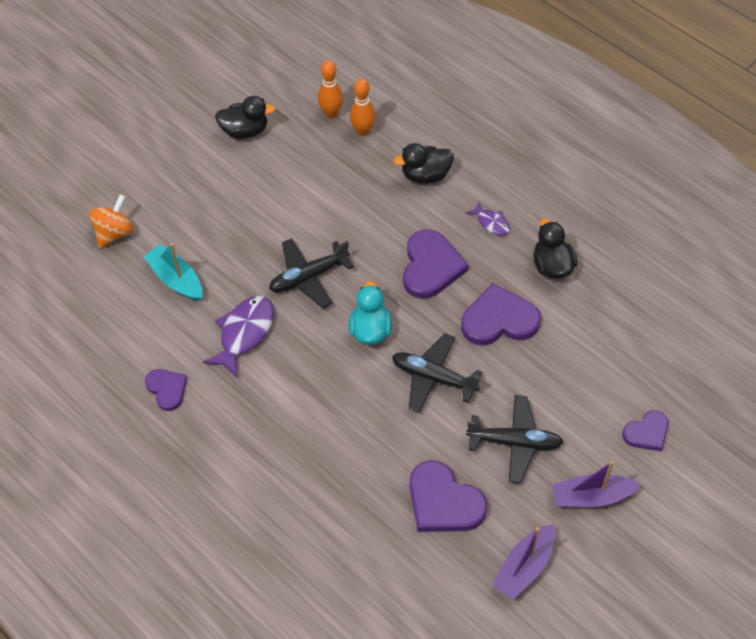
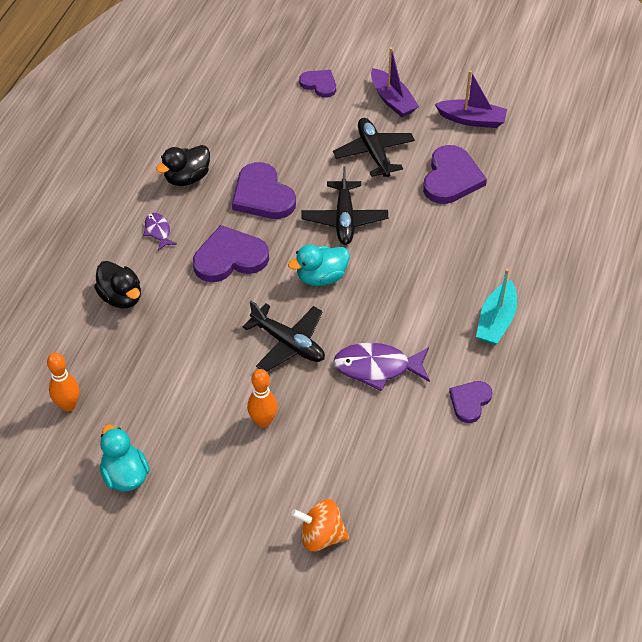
camera: 115 degrees left, 5 degrees down
turquoise boat [143,243,202,301] -> turquoise boat moved to [476,269,517,345]
black duck [215,96,275,139] -> turquoise duck [100,425,150,492]
orange bowling pin [350,79,375,136] -> orange bowling pin moved to [247,369,278,428]
purple fish [465,202,510,236] -> purple fish turned 45 degrees counterclockwise [143,213,177,250]

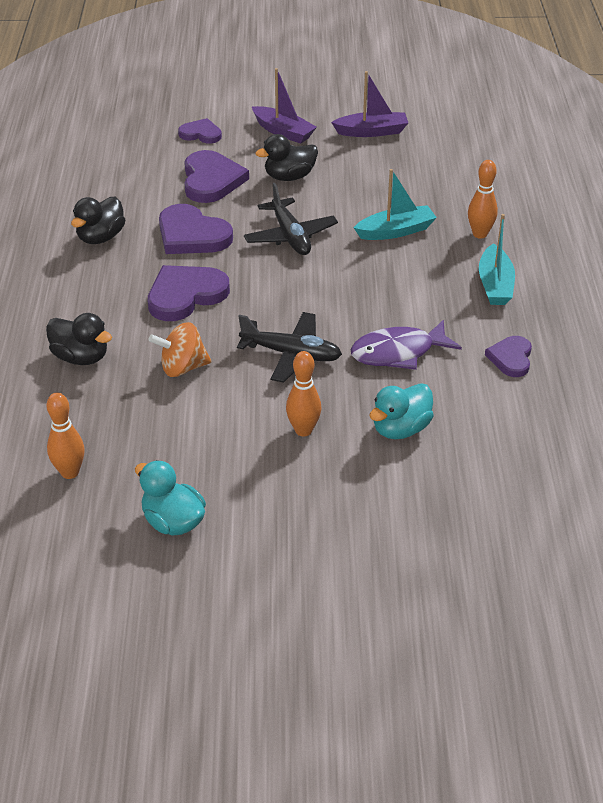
camera: 20 degrees left, 10 degrees down
purple fish [143,213,177,250] -> none
turquoise duck [288,245,350,286] -> turquoise duck moved to [369,383,434,439]
orange spinning top [291,499,349,551] -> orange spinning top moved to [148,322,211,377]
black plane [333,118,415,177] -> black duck [255,134,318,181]
purple heart [423,145,487,204] -> purple heart moved to [184,150,249,203]
none -> turquoise boat [354,169,437,240]
none -> orange bowling pin [468,160,498,239]

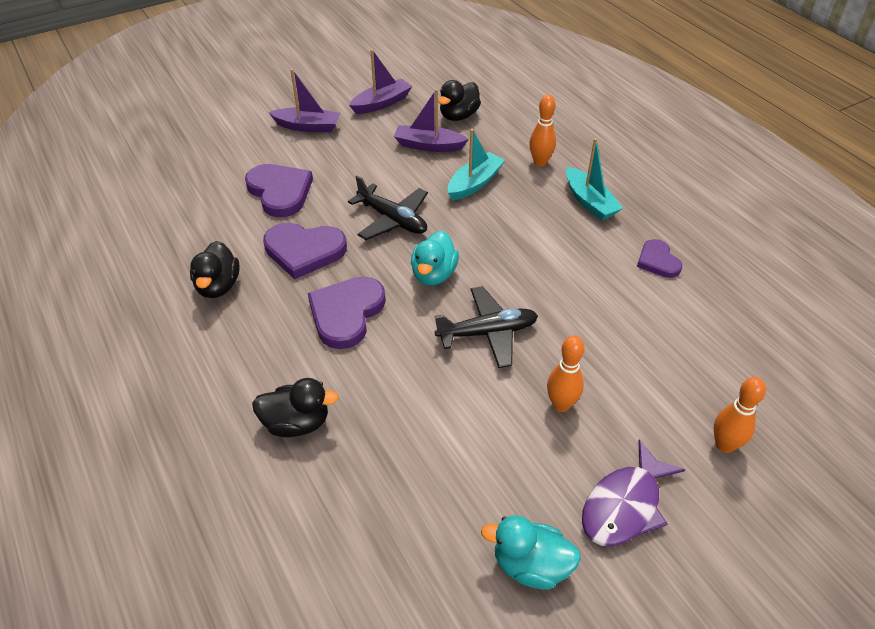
camera: 30 degrees left, 5 degrees up
orange bowling pin [46,393,85,479] -> orange bowling pin moved to [714,377,766,453]
orange spinning top [148,322,211,377] -> none
purple heart [178,118,222,143] -> none
black duck [255,134,318,181] -> black duck moved to [438,80,481,121]
purple fish [351,320,462,370] -> purple fish moved to [582,440,685,546]
turquoise duck [369,383,434,439] -> turquoise duck moved to [411,231,459,286]
none -> purple boat [394,89,469,152]

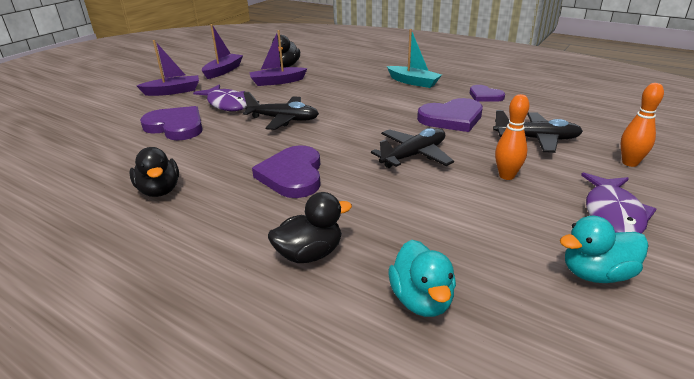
camera: 25 degrees left, 15 degrees down
purple heart [263,223,347,279] -> purple heart moved to [417,98,483,132]
turquoise duck [411,231,459,286] -> turquoise duck moved to [389,240,456,317]
turquoise boat [448,129,505,200] -> none
orange bowling pin [529,95,556,167] -> none
none -> purple fish [193,85,247,111]
none -> black plane [493,110,583,153]

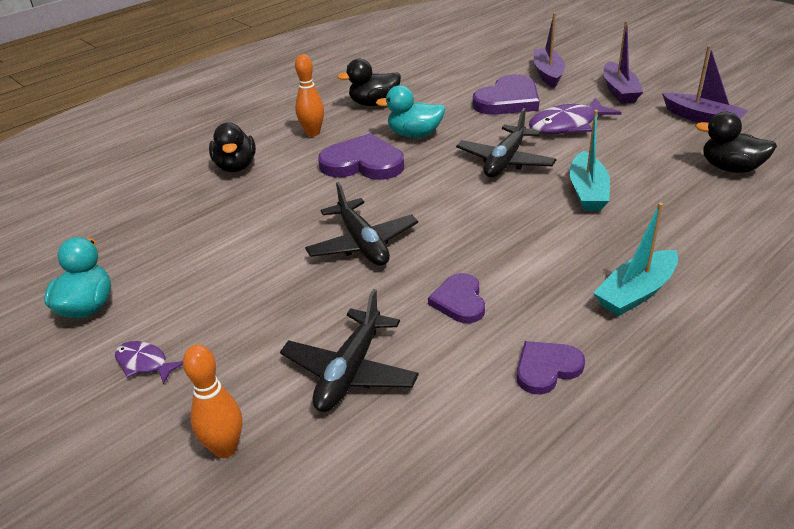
camera: 105 degrees right, 5 degrees up
purple boat [249,30,308,86] -> purple boat moved to [533,13,565,88]
turquoise duck [389,240,456,317] -> turquoise duck moved to [376,85,445,138]
purple heart [417,98,483,132] -> purple heart [428,273,485,323], size x0.59
orange bowling pin [495,94,529,180] -> orange bowling pin moved to [295,54,324,137]
purple fish [581,172,657,234] -> purple fish [115,341,183,385], size x0.55
none -> turquoise boat [569,110,610,211]

